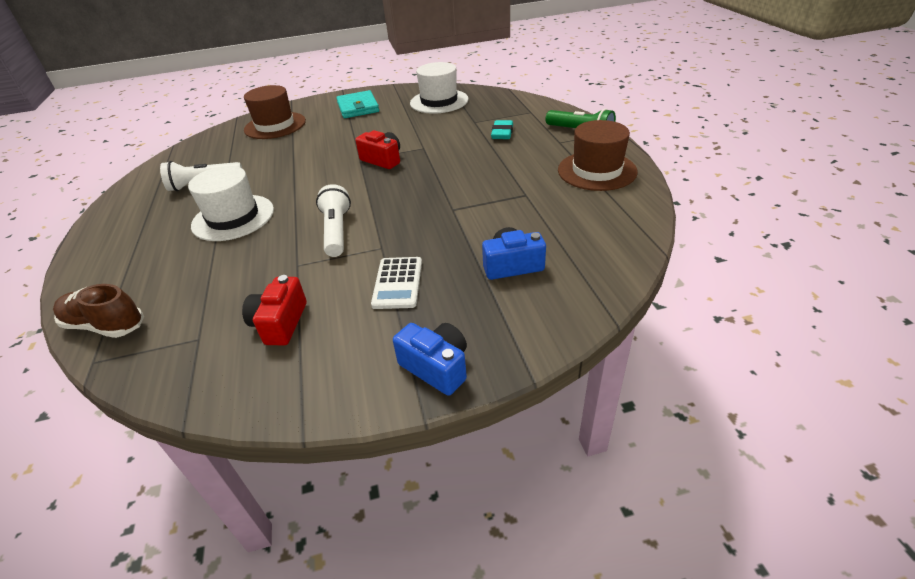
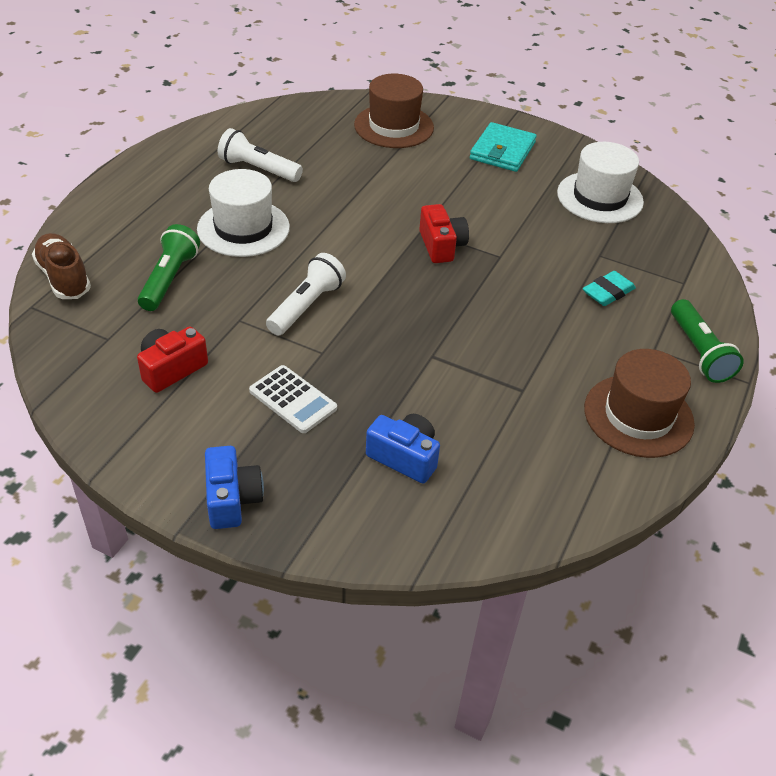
camera: 35 degrees right, 5 degrees up
white calculator [371,257,422,309] -> white calculator turned 90 degrees counterclockwise [249,365,337,433]
none -> green flashlight [138,224,200,311]

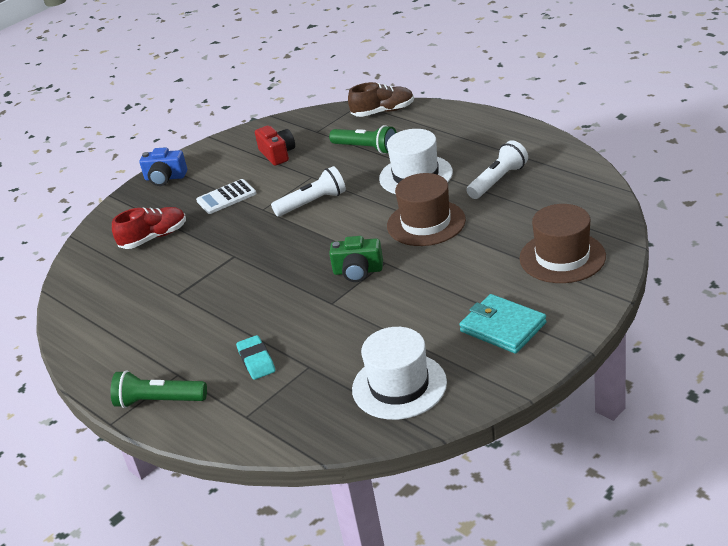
camera: 115 degrees right, 10 degrees down
white flashlight [266,253,346,335] -> white flashlight turned 75 degrees counterclockwise [271,166,346,217]
blue camera [366,414,440,483] -> red shoe [112,207,186,249]
red camera [419,204,469,263] -> green camera [329,236,383,282]
brown hat [584,349,695,458] -> brown hat moved to [387,173,466,246]

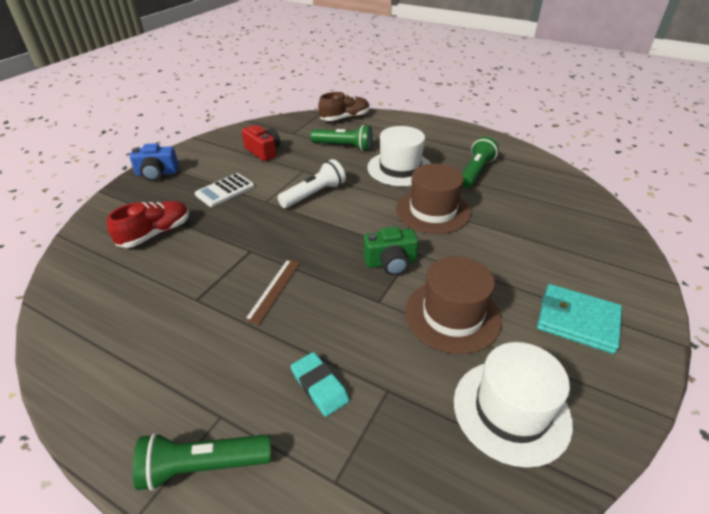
camera: 20 degrees left, 5 degrees up
white flashlight [467,140,528,199] -> green flashlight [462,137,499,188]
brown hat [520,204,606,283] -> brown hat moved to [405,256,502,354]
none -> brown ruler [244,259,300,325]

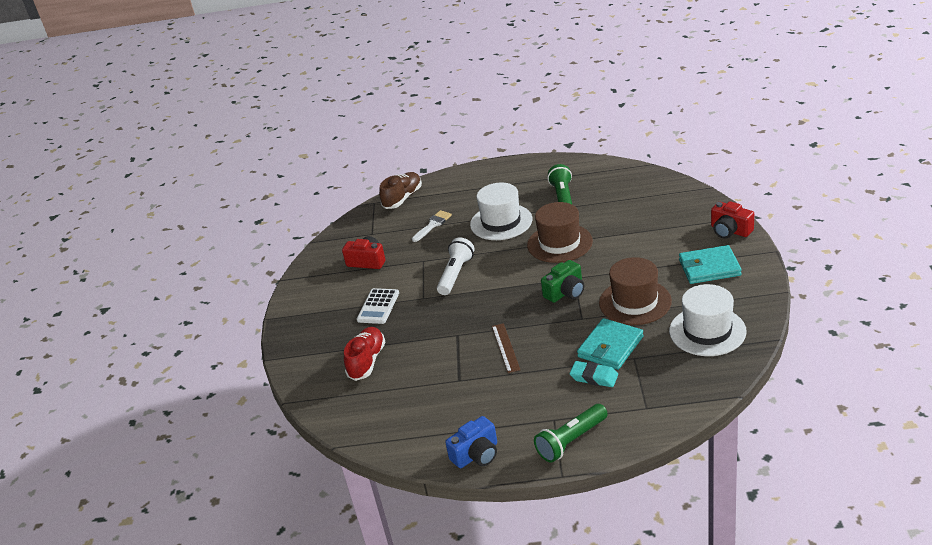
camera: 25 degrees left, 5 degrees down
blue camera [130,143,179,181] -> blue camera moved to [445,416,497,468]
green flashlight [310,125,372,151] -> white brush [412,210,452,242]
none -> turquoise wallet [577,318,644,370]
none -> red camera [711,201,754,239]

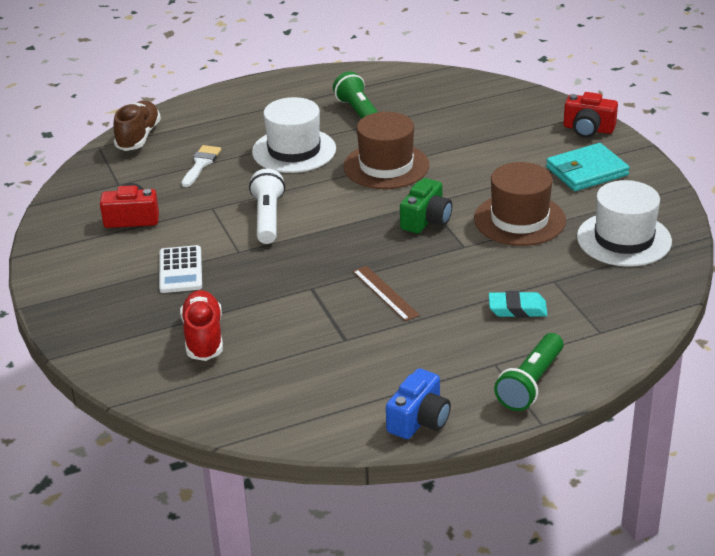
camera: 25 degrees left, 0 degrees up
turquoise wallet [577,318,644,370] -> none

